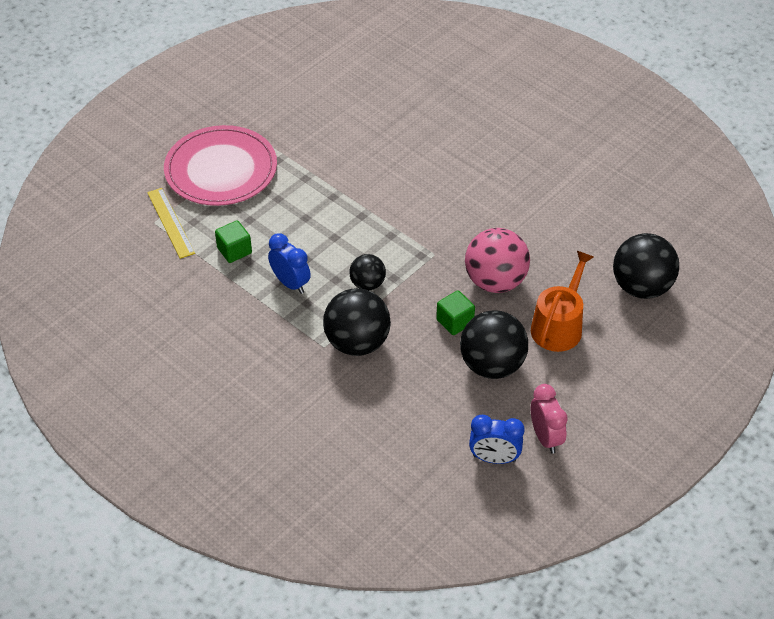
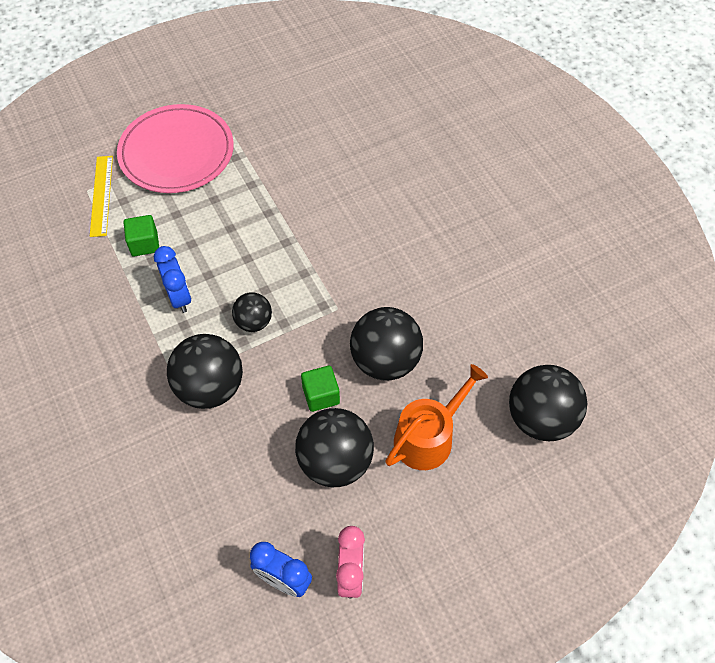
camera: 20 degrees right, 10 degrees up
pink ball [465,228,530,293] -> black ball [350,307,423,381]

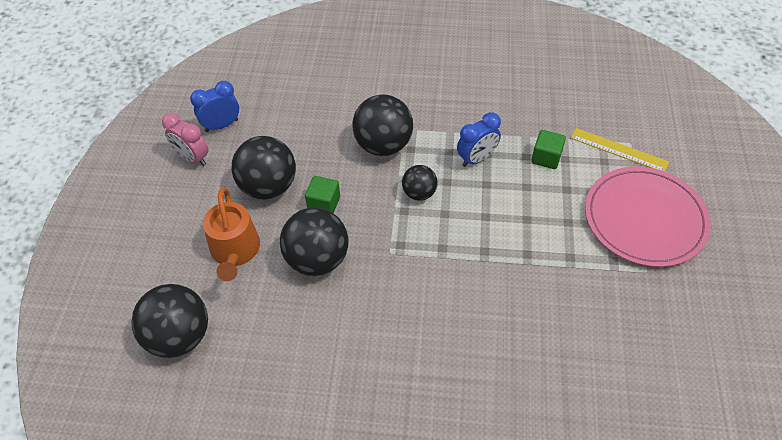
camera: 125 degrees right, 5 degrees down
blue clock [154,246,191,313] -> blue clock turned 45 degrees counterclockwise [457,112,501,167]

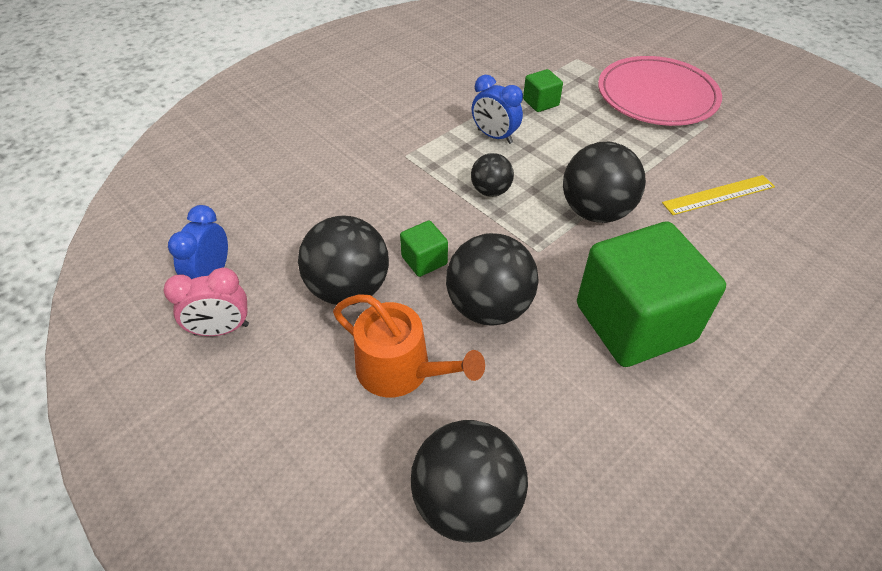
camera: 50 degrees left, 5 degrees down
black ball [352,95,413,156] -> black ball moved to [563,142,646,223]
blue clock [457,112,501,167] -> blue clock turned 120 degrees clockwise [472,75,523,144]
yellow ruler [571,128,669,171] -> yellow ruler moved to [662,175,775,215]
none -> green cube [577,222,726,367]

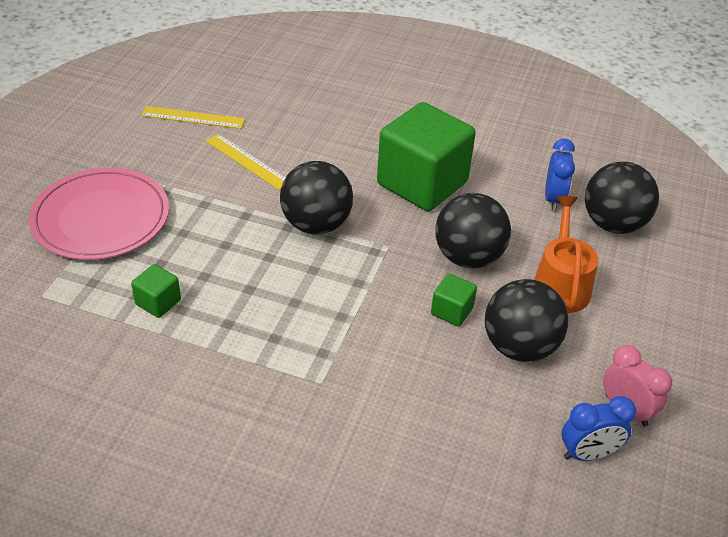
camera: 120 degrees left, 5 degrees down
black ball [471,153,514,197] -> none
blue clock [472,75,523,144] -> blue clock moved to [545,139,575,211]
none -> yellow ruler [141,106,245,129]

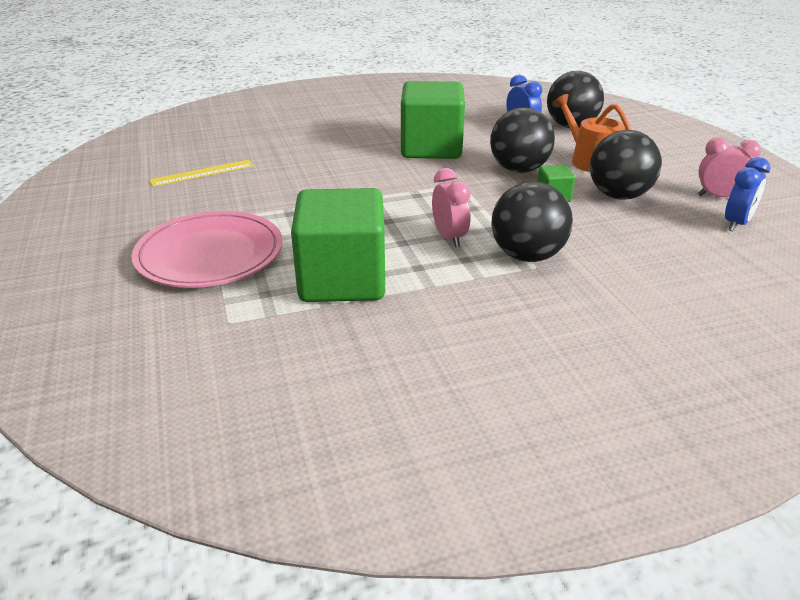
camera: 35 degrees left, 10 degrees down
green cube [131,264,181,318] -> green cube [291,188,385,302], size x2.36
yellow ruler [206,134,286,190] -> none
black ball [280,161,353,234] -> black ball moved to [491,182,573,262]
none -> pink clock [432,168,471,247]

